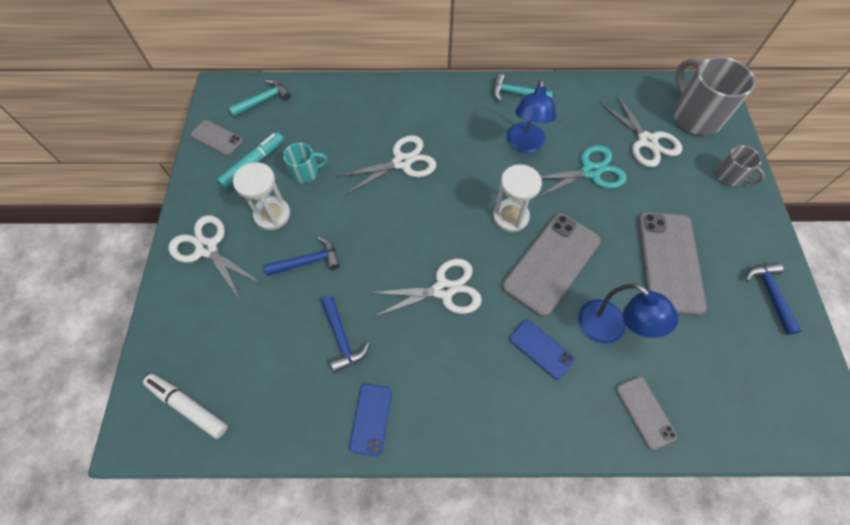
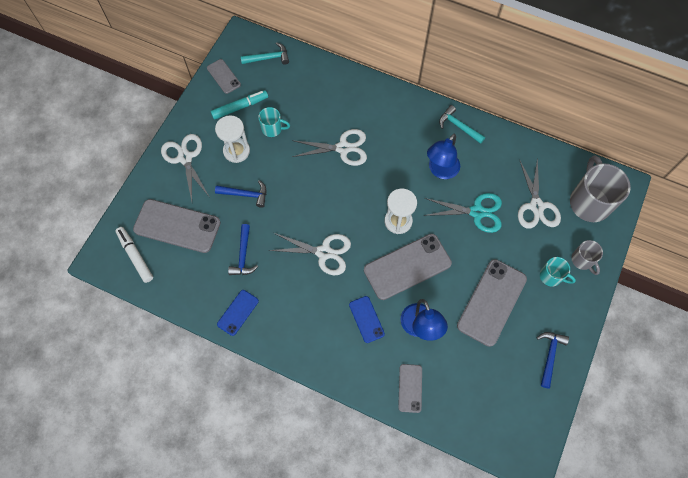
camera: 25 degrees right, 5 degrees up
none -> grey phone [133,199,221,253]
none -> turquoise mug [540,257,576,287]

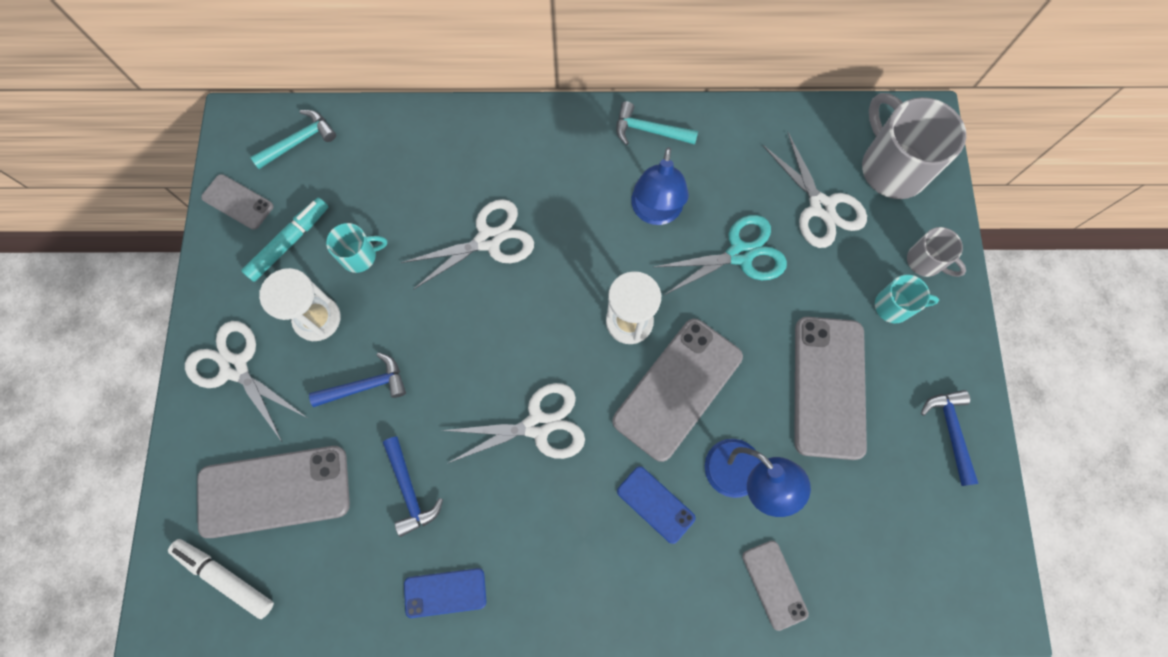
camera: 25 degrees left, 5 degrees up
blue phone [217,290,259,336] -> blue phone turned 75 degrees clockwise [404,568,487,618]

